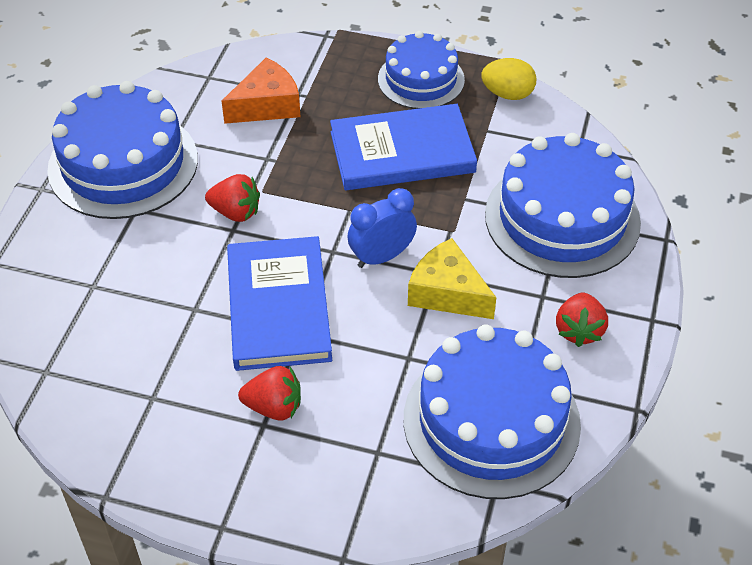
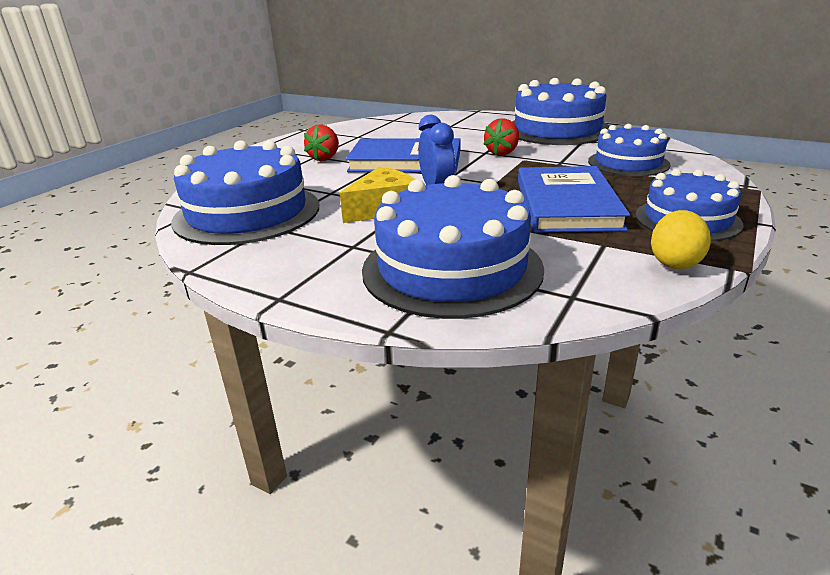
camera: 105 degrees right, 20 degrees down
orange cheese [222,58,300,124] -> blue cake [588,124,671,176]
red strawberry [556,293,608,347] -> none

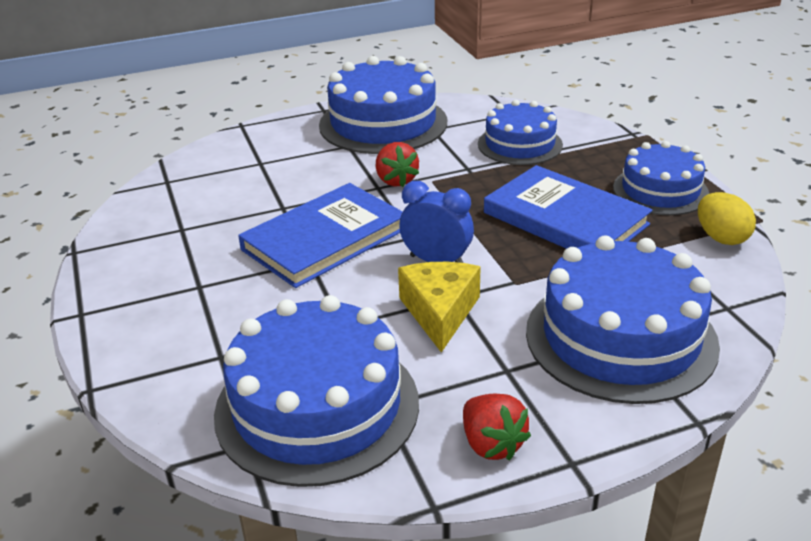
camera: 50 degrees left, 5 degrees up
red strawberry [304,124,339,161] -> red strawberry moved to [463,394,531,460]

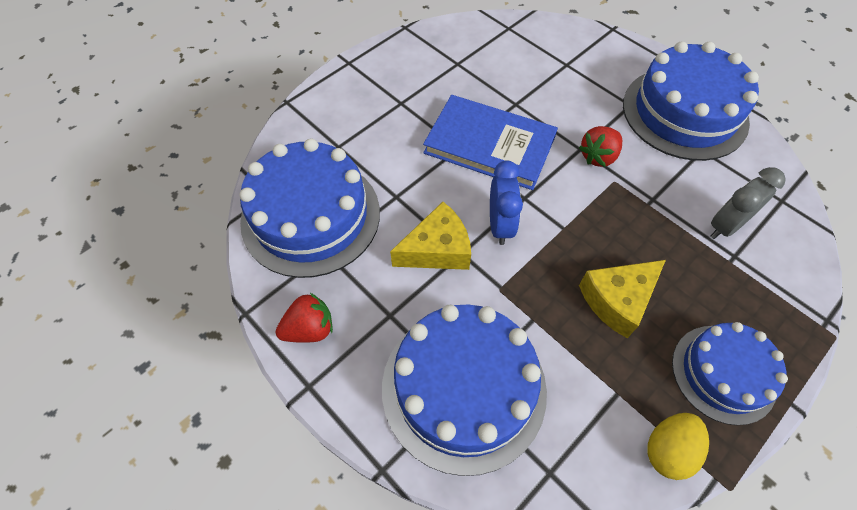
camera: 65 degrees right, 25 degrees up
red strawberry [463,394,531,460] -> red strawberry turned 150 degrees counterclockwise [276,293,333,343]
blue cake [478,100,563,165] -> grey clock [710,167,786,239]
blue book [484,165,652,249] -> yellow cheese [579,260,666,338]

